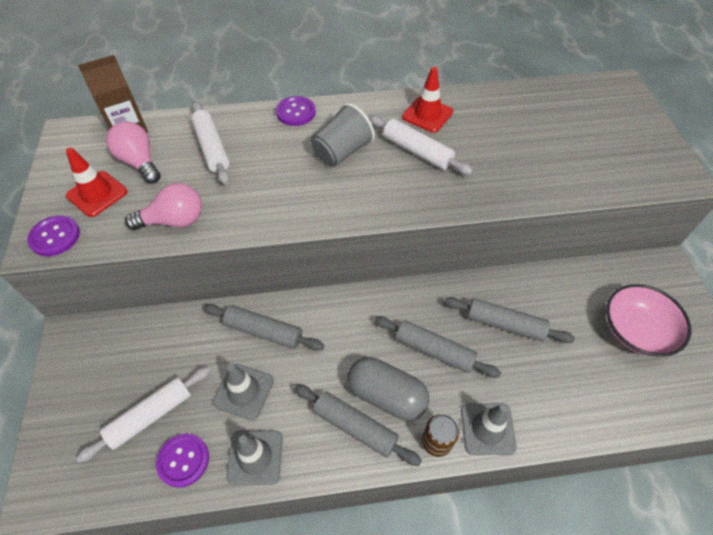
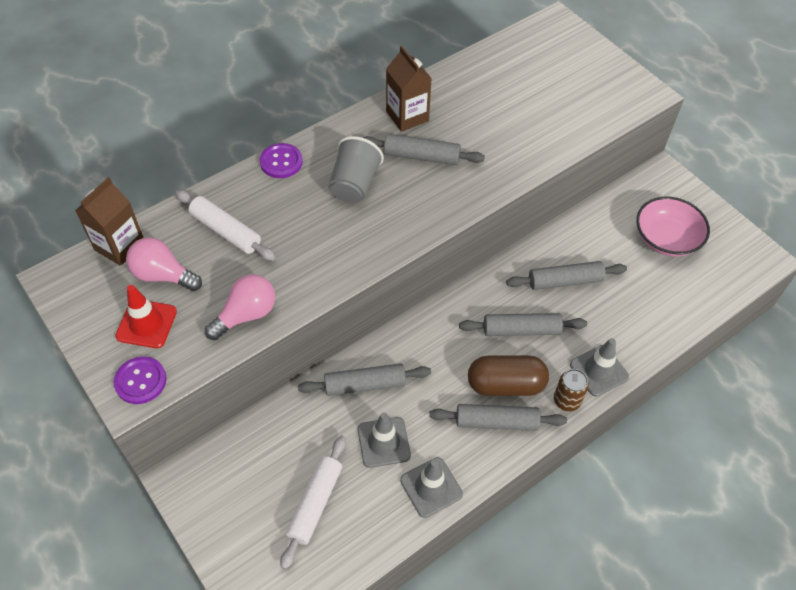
camera: 30 degrees left, 0 degrees up
purple button [156,433,209,488] -> none
grey capsule [347,357,429,421] -> brown capsule [468,355,549,396]
white rolling pin [368,115,473,175] -> grey rolling pin [363,134,485,165]
red traffic cone [402,67,453,133] -> brown carton [386,46,432,132]

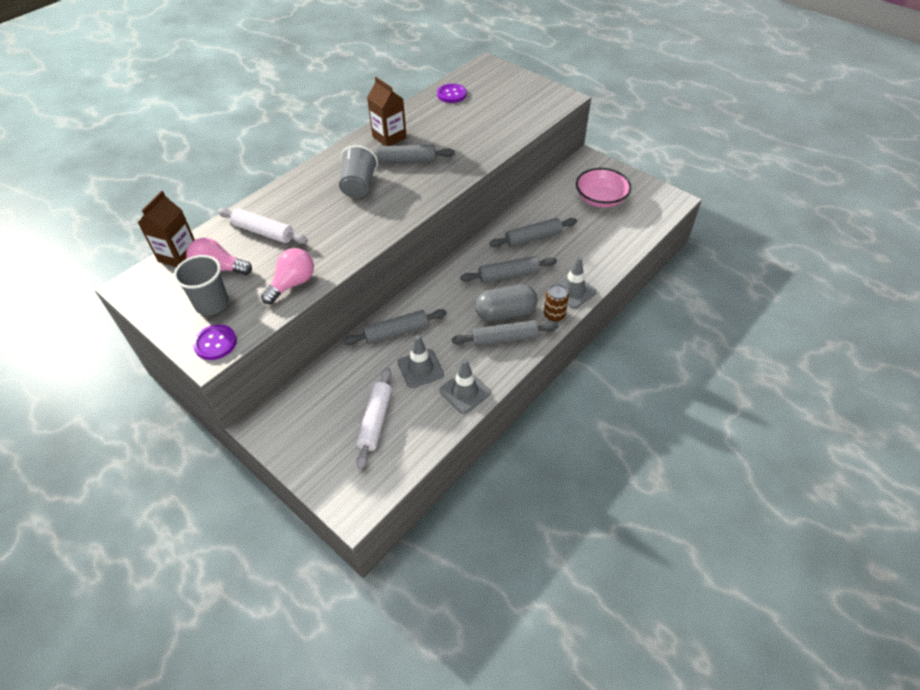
camera: 10 degrees left, 5 degrees down
red traffic cone [115,285,177,348] -> grey cup [174,255,229,315]
purple button [260,143,303,178] -> purple button moved to [437,84,467,103]
brown capsule [468,355,549,396] -> grey capsule [475,284,538,321]

